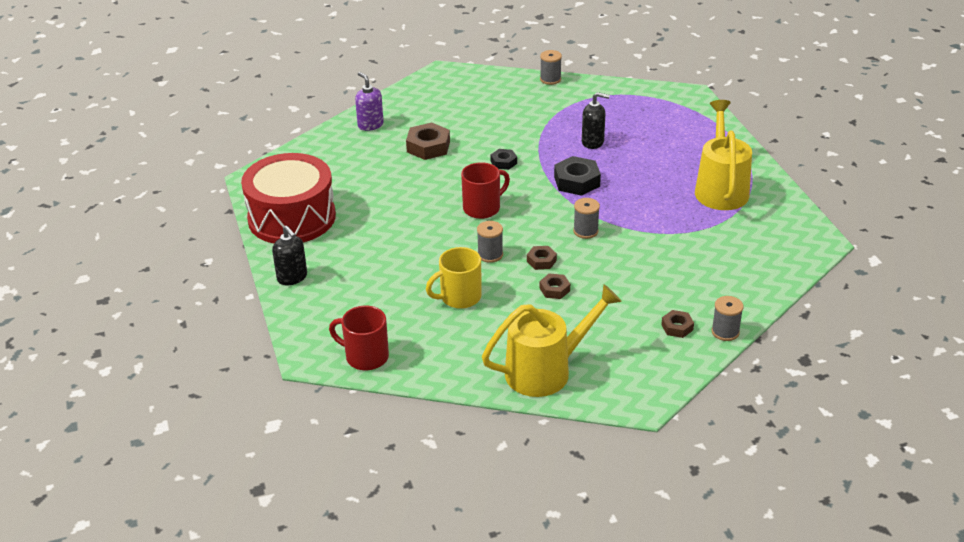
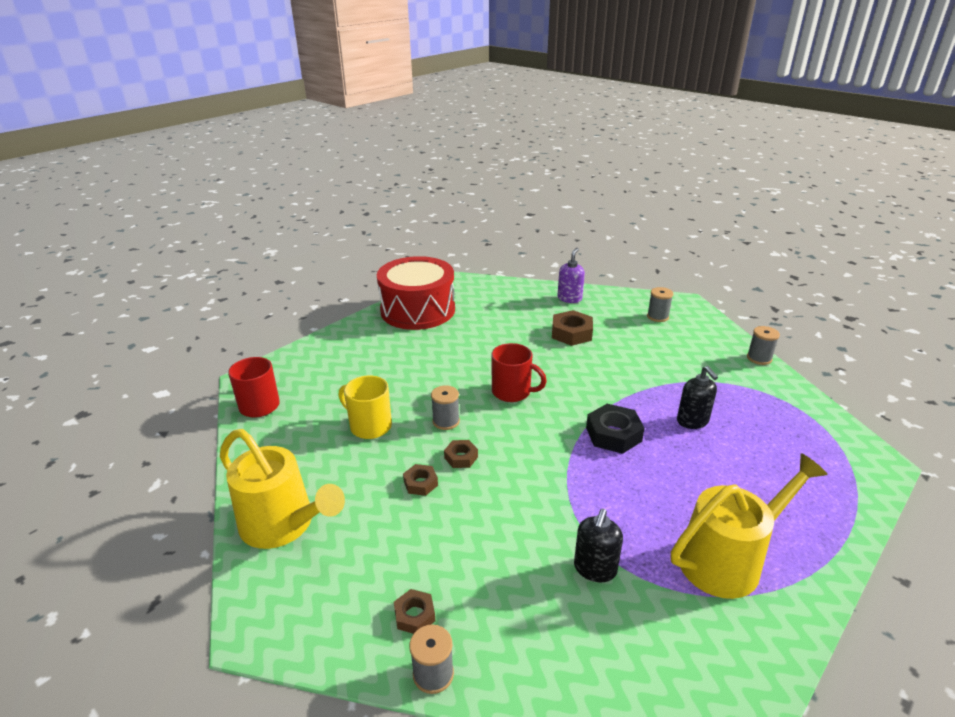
camera: 60 degrees right, 5 degrees down
black soap dispenser [272,226,307,285] -> black soap dispenser moved to [574,509,623,582]
black nut [490,149,517,170] -> none
grey spool [573,198,600,239] -> grey spool moved to [647,287,673,322]

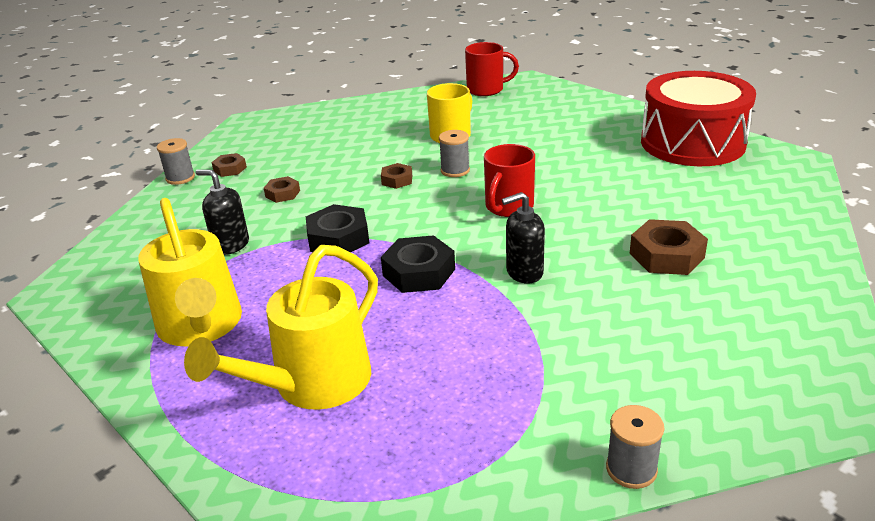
camera: 95 degrees right, 0 degrees up
yellow watering can [220,429,345,549] -> yellow watering can moved to [184,245,378,410]
brown nut [403,464,438,496] -> brown nut moved to [264,176,300,203]
purple soap dispenser [558,248,585,303] -> none
grey spool [647,287,673,322] -> none
black soap dispenser [677,366,718,429] -> black soap dispenser moved to [502,192,545,284]
none -> black nut [306,204,369,252]

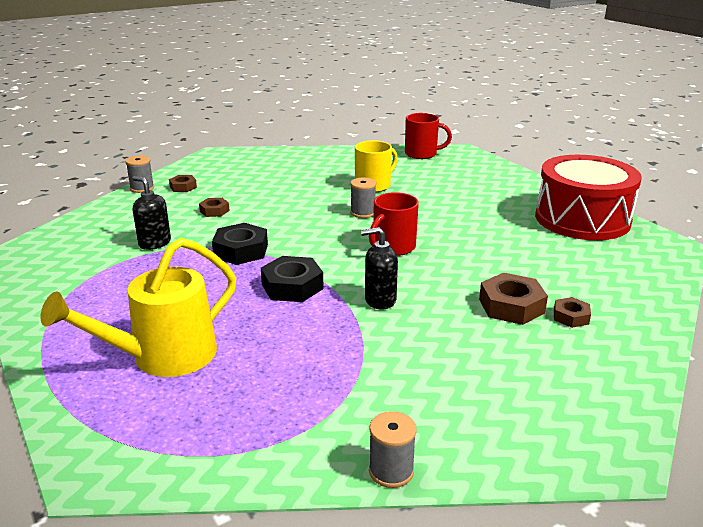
camera: 10 degrees right, 5 degrees down
yellow watering can [138,198,242,346] -> none
brown nut [381,163,412,189] -> brown nut moved to [554,297,591,328]

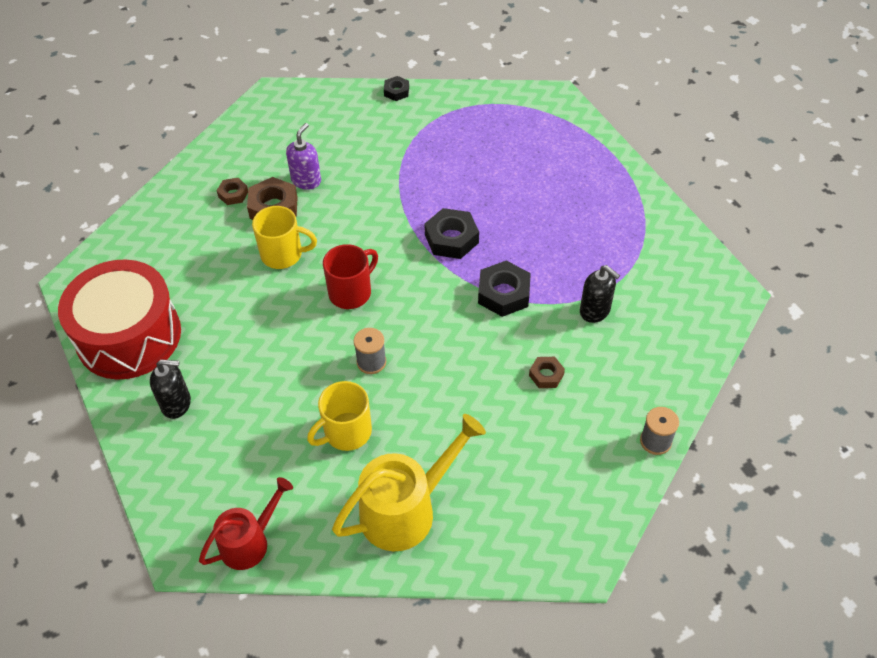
camera: 175 degrees left, 25 degrees up
yellow watering can [40,238,236,377] -> yellow watering can moved to [332,414,486,551]
brown nut [169,175,197,192] -> none
black soap dispenser [361,227,398,310] -> black soap dispenser moved to [150,359,191,419]
grey spool [369,411,416,488] -> black nut [384,76,409,101]
red mug [405,113,452,159] -> red watering can [199,477,293,570]
none -> yellow mug [252,206,317,269]
none -> purple soap dispenser [286,123,321,190]

